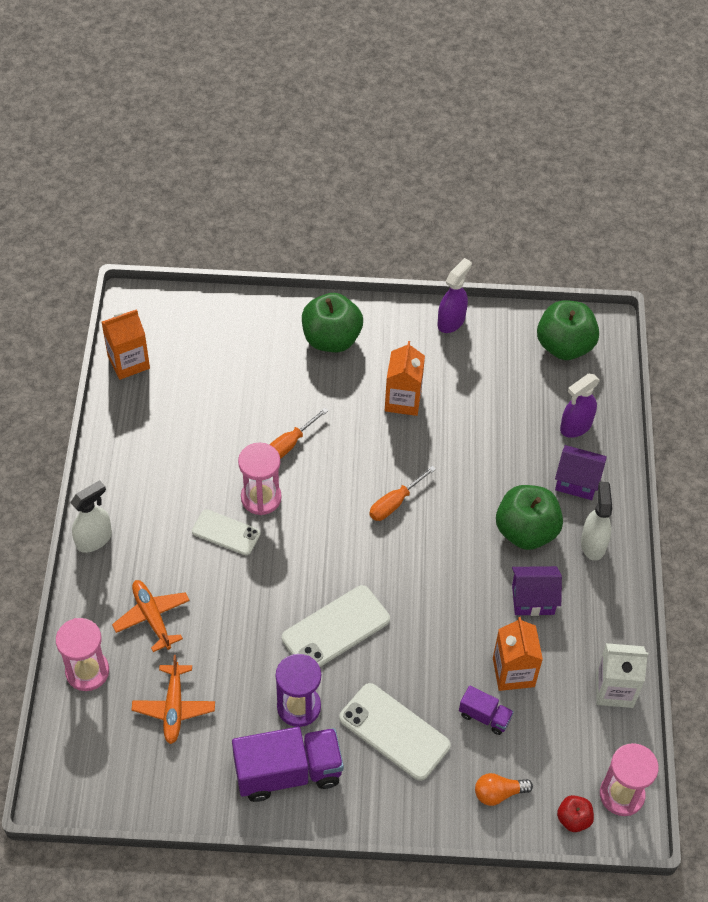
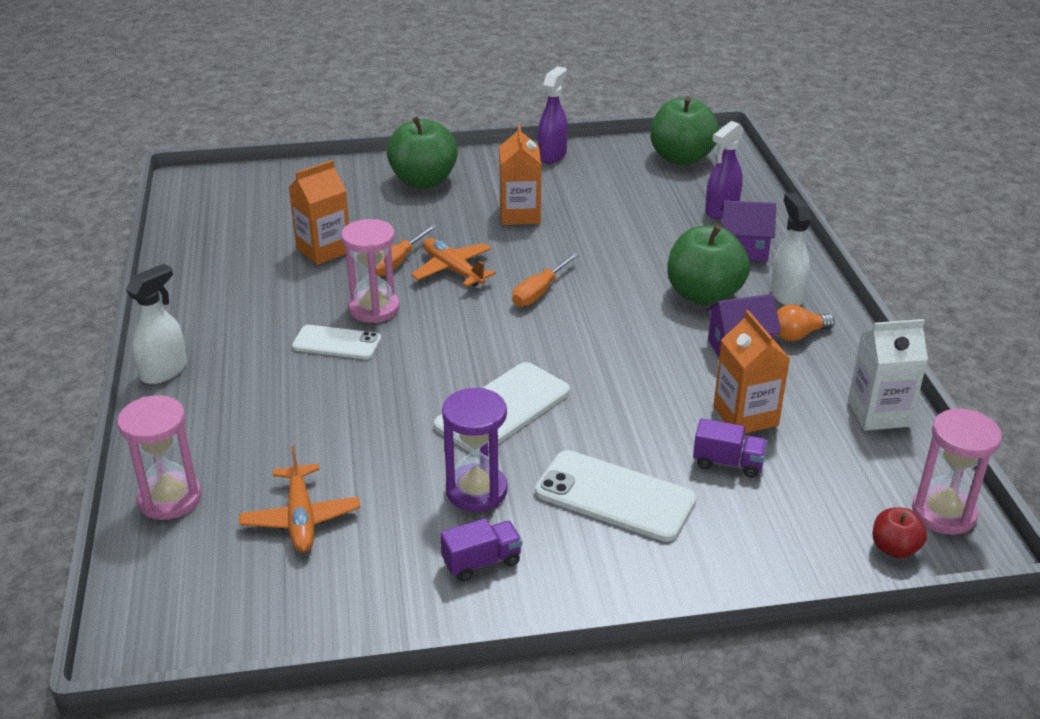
camera: 10 degrees left, 20 degrees down
orange carton [102,309,150,380] -> orange carton moved to [288,160,349,265]
orange plane [112,580,190,652] -> orange plane moved to [411,238,496,287]
purple truck [232,727,344,802] -> purple truck [440,518,522,582], size x0.50
orange light bulb [475,773,533,806] -> orange light bulb moved to [777,304,835,341]

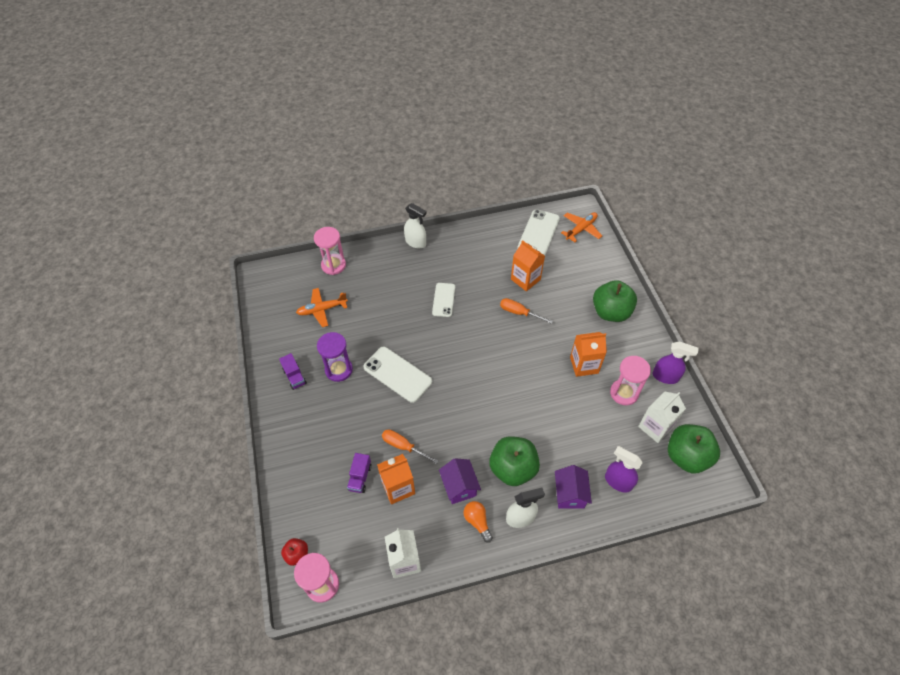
camera: 85 degrees right, 20 degrees up
pink hourglass [341,219,400,323] -> pink hourglass moved to [610,356,651,405]
orange plane [411,238,496,287] -> orange plane moved to [561,212,602,242]
orange screwdriver [512,252,579,307] -> orange screwdriver moved to [382,429,439,464]
white phone [535,450,697,542] -> white phone moved to [517,209,560,255]
none -> white carton [638,391,686,443]

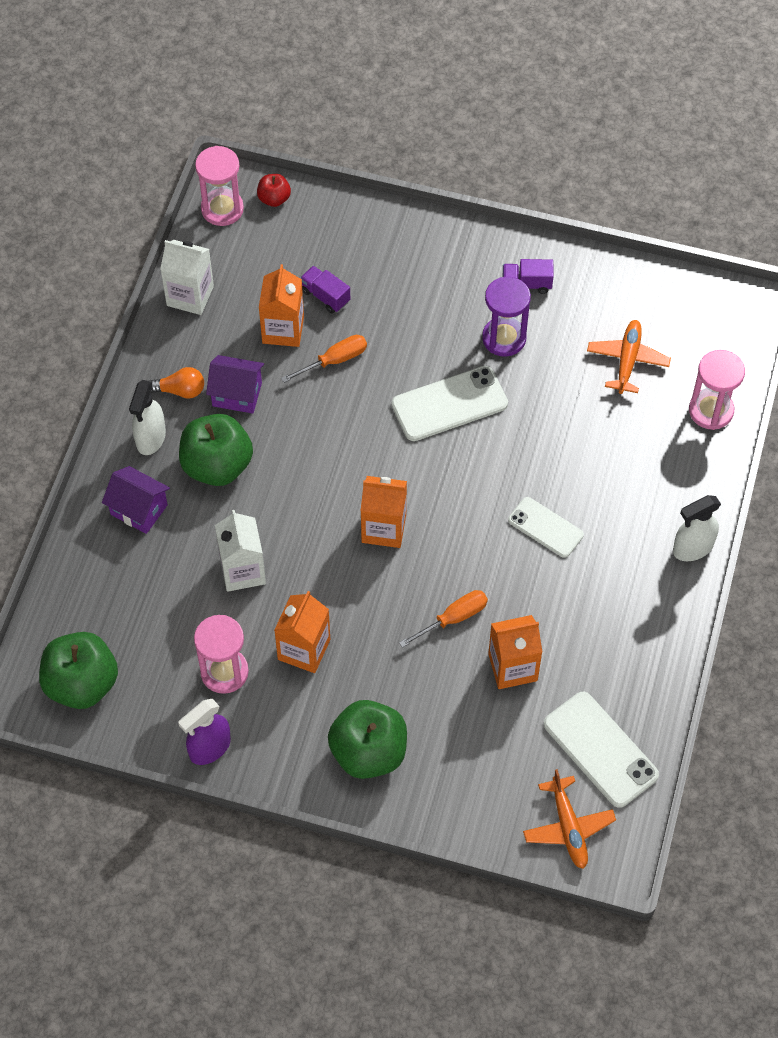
camera: 120 degrees right, 5 degrees up
purple spray bottle [605,446,643,493] -> none
white carton [638,391,686,443] -> white carton moved to [215,510,266,592]
none -> orange carton [361,476,407,548]

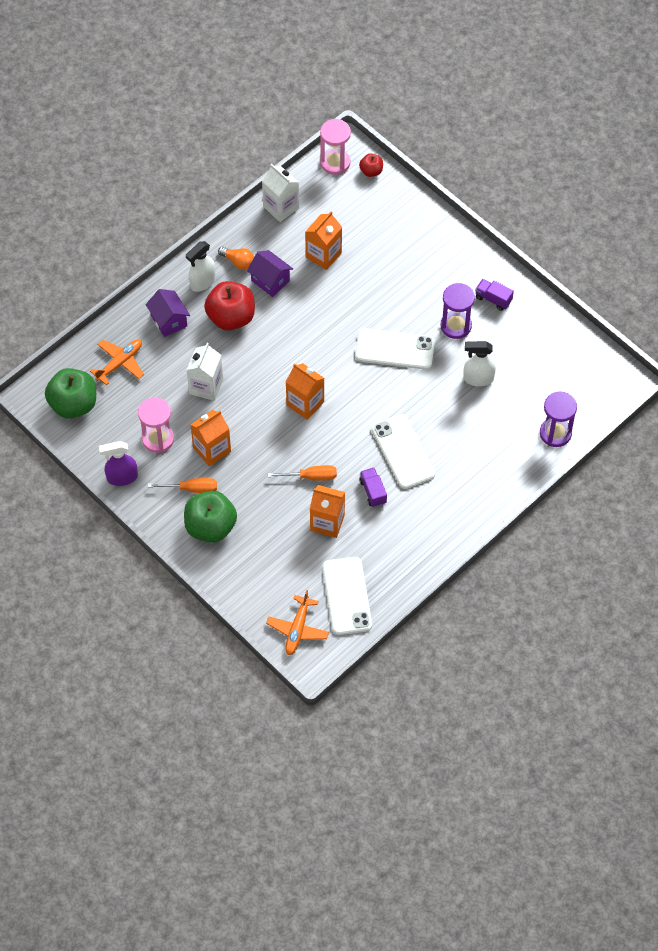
camera: 30 degrees right, 0 degrees up
green apple [179,414,253,486] -> red apple [204,281,255,331]
orange screwdriver [281,335,367,383] -> orange screwdriver moved to [148,478,217,493]
purple truck [300,266,350,313] -> purple truck moved to [359,468,387,507]
white phone [508,497,584,558] -> white phone [372,414,435,489], size x1.56
orange plane [587,320,671,394] -> orange plane moved to [90,339,144,385]
white spray bottle [673,495,721,561] -> white spray bottle moved to [463,341,496,386]
pink hourglass [689,350,745,430] -> purple hourglass [540,392,577,447]

